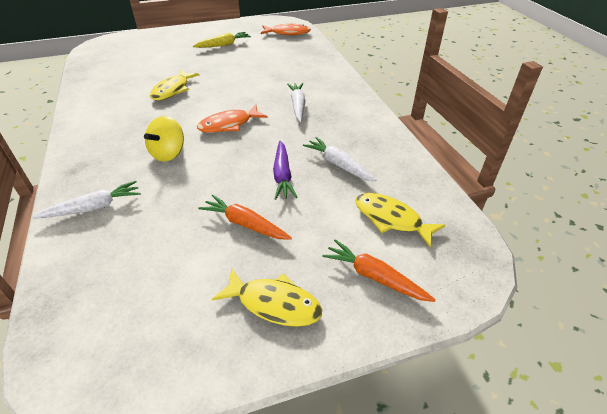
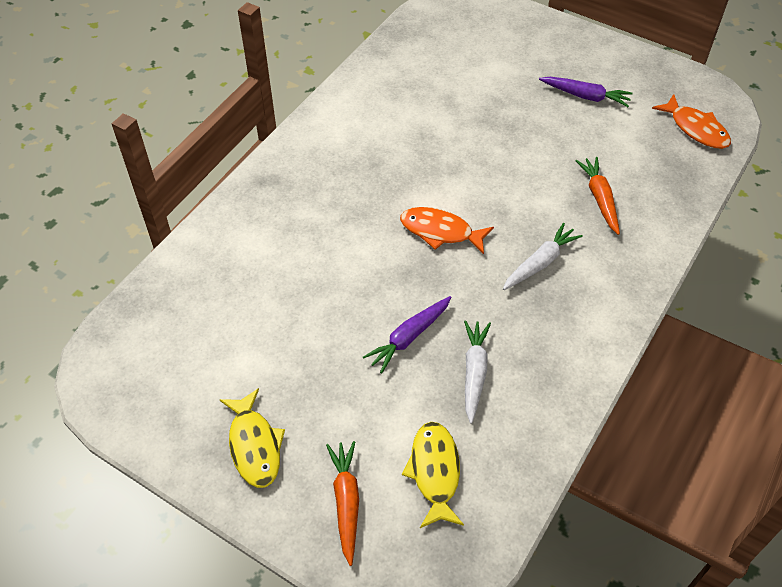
camera: 50 degrees right, 10 degrees up
white carrot [32,181,140,219] -> none
yellow spinning top [144,116,184,162] -> none
yellow fish [150,70,199,100] -> none
yellow carrot [193,32,251,48] -> purple carrot [539,77,633,107]
orange carrot [198,195,292,240] -> orange carrot moved to [575,157,620,235]

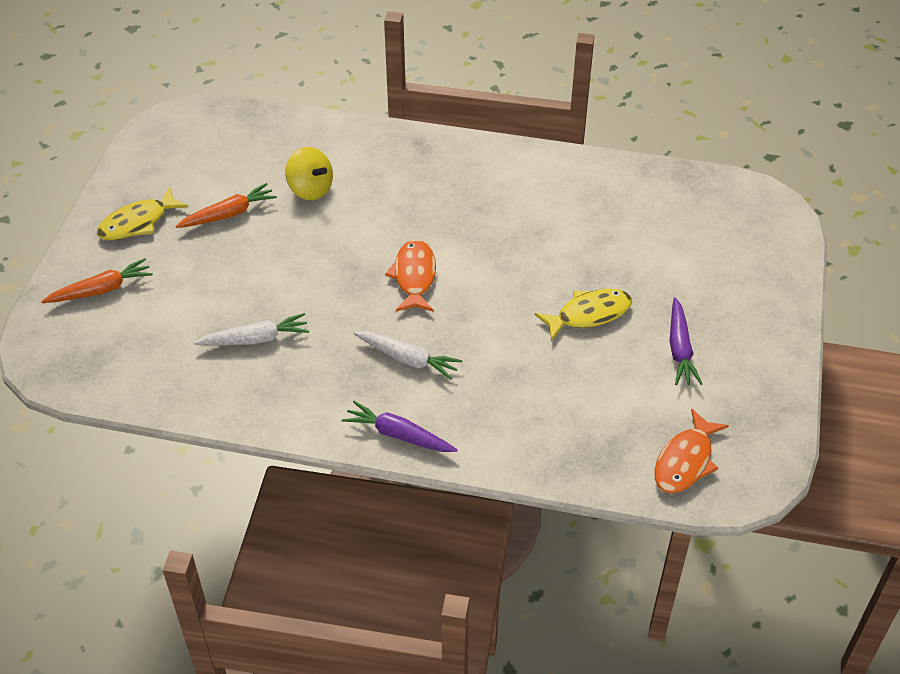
camera: 70 degrees right, 5 degrees down
purple carrot [363,296,452,374] -> purple carrot moved to [342,401,457,452]
yellow fish [402,422,464,528] -> yellow fish moved to [534,289,632,341]
orange carrot [575,157,620,235] -> orange carrot moved to [176,183,277,228]
none -> yellow spinning top [285,147,333,200]

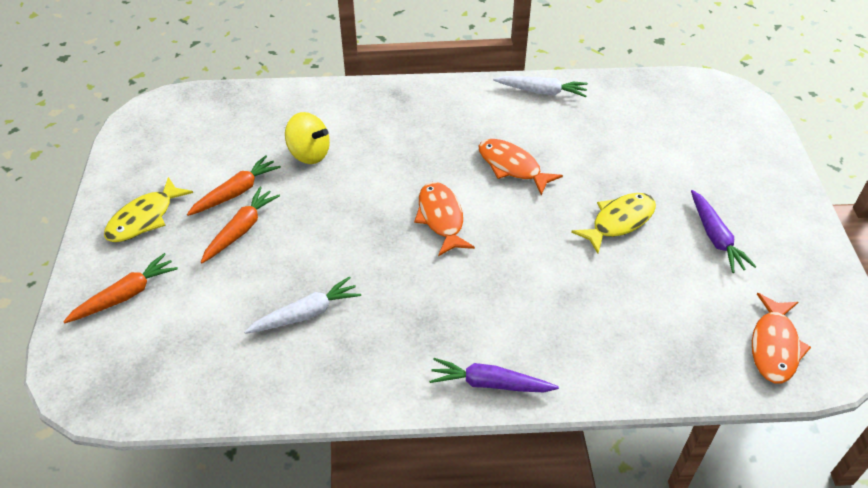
camera: 15 degrees left, 0 degrees up
white carrot [353,331,462,380] -> white carrot moved to [493,76,588,97]
none -> orange carrot [201,187,280,263]
none -> orange fish [479,139,563,195]

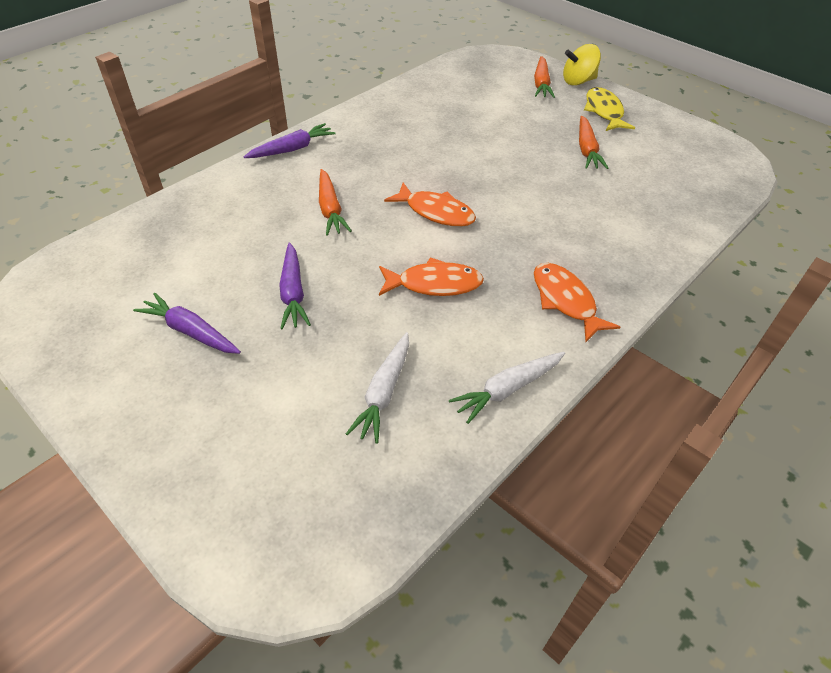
camera: 135 degrees right, 0 degrees up
orange carrot [201,187,280,263] -> orange carrot moved to [319,169,352,236]
white carrot [244,276,361,334] -> white carrot moved to [346,332,409,444]
yellow spinning top [285,112,330,164] -> yellow spinning top moved to [563,44,601,86]
yellow fish [571,193,656,253] -> purple carrot [279,243,311,329]
orange fish [752,293,811,383] -> orange fish moved to [534,263,620,342]

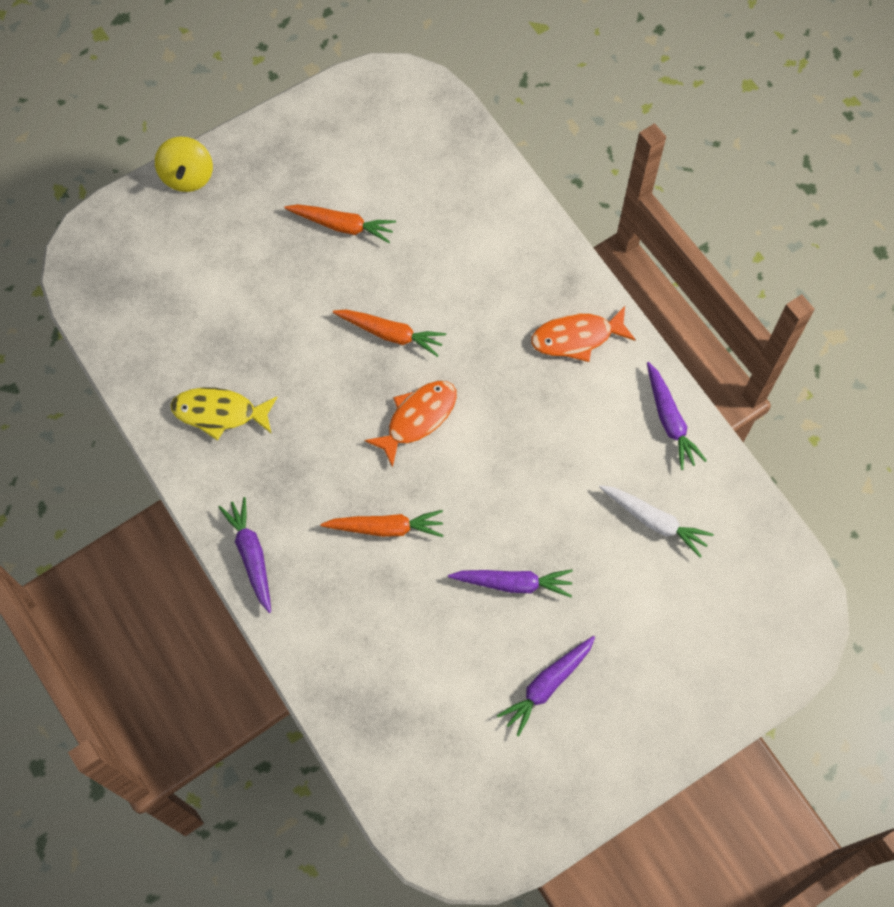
camera: 75 degrees left, 20 degrees up
orange fish [379,257,484,296] -> none
white carrot [449,352,565,424] -> purple carrot [647,362,707,470]
orange carrot [534,56,555,98] -> orange carrot moved to [333,310,446,357]
yellow fish [584,87,635,131] -> yellow fish moved to [171,387,277,441]

